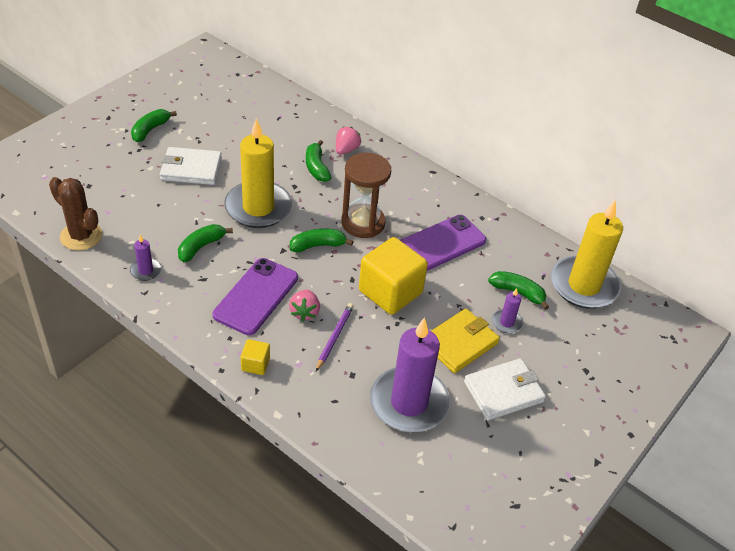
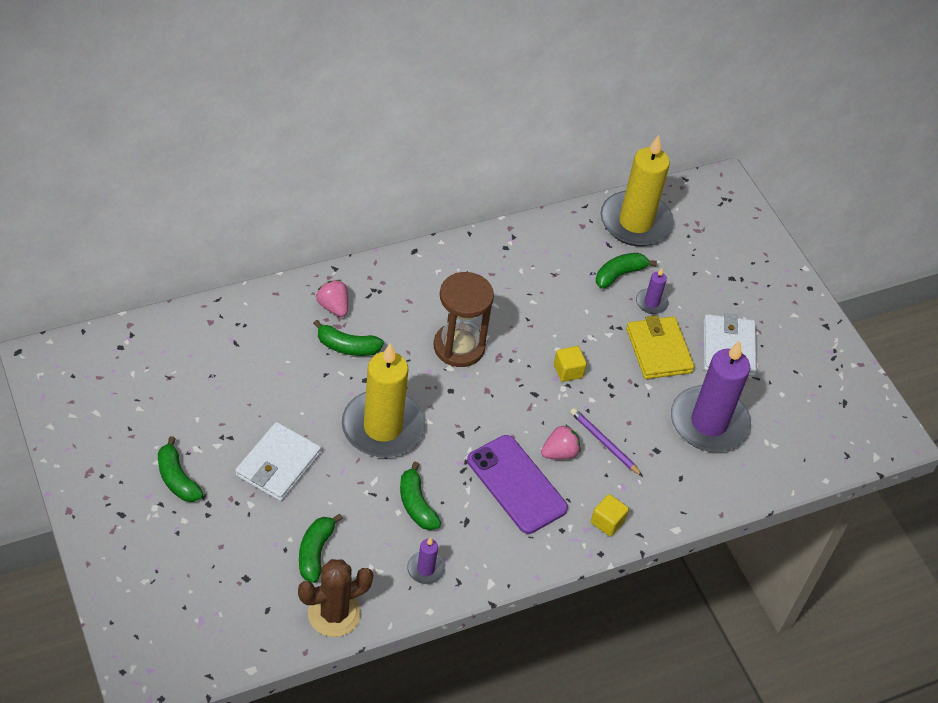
camera: 65 degrees left, 5 degrees up
pink strawberry [289,290,320,321] -> pink strawberry turned 60 degrees counterclockwise [541,424,581,459]
green banana [290,228,354,252] -> green banana moved to [299,514,343,583]
yellow cube [359,237,428,315] -> yellow cube [554,346,587,382], size x0.46
purple phone [400,215,486,271] -> none

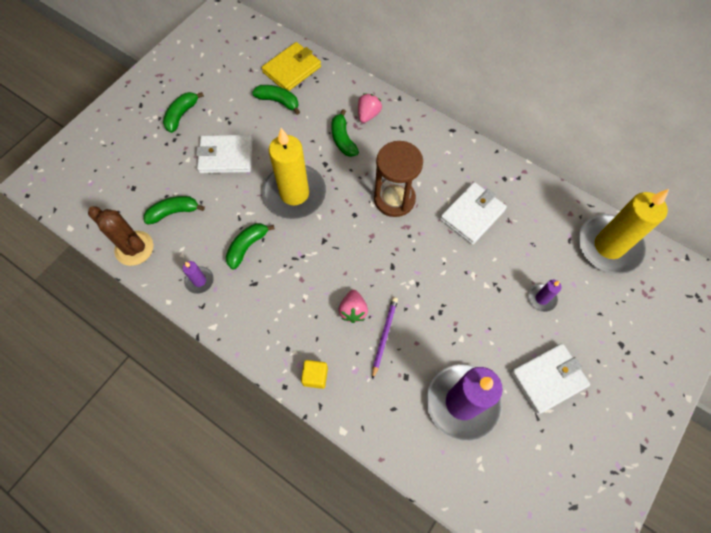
camera: 65 degrees right, 15 degrees up
purple phone [467,435,568,534] -> none
pink strawberry [541,424,581,459] -> pink strawberry turned 60 degrees clockwise [338,290,368,323]
yellow cube [554,346,587,382] -> none
green banana [596,253,657,289] -> green banana moved to [252,85,300,115]
yellow wallet [626,315,695,379] -> yellow wallet moved to [262,42,321,91]
none -> white wallet [440,182,507,245]

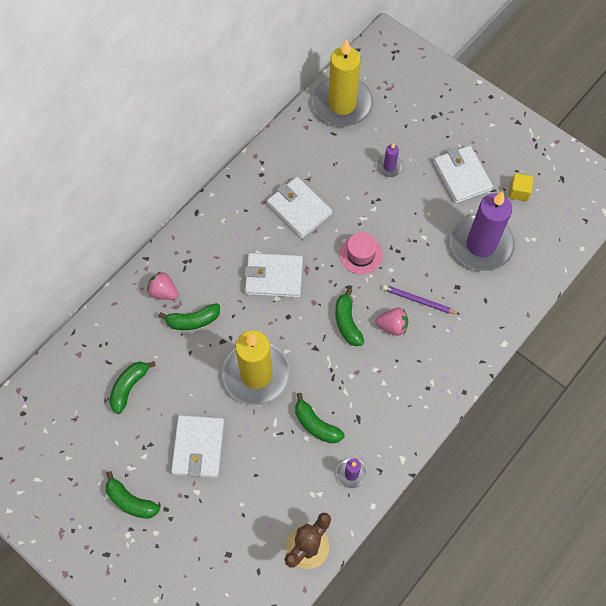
camera: 85 degrees left, 0 degrees up
green banana [144,196,205,225] -> green banana moved to [335,288,364,346]
yellow wallet [262,42,321,91] -> none
yellow cube [301,360,328,389] -> yellow cube moved to [509,173,534,201]
brown hourglass [374,141,423,217] -> white wallet [244,253,303,298]
none -> pink hat [339,232,383,274]

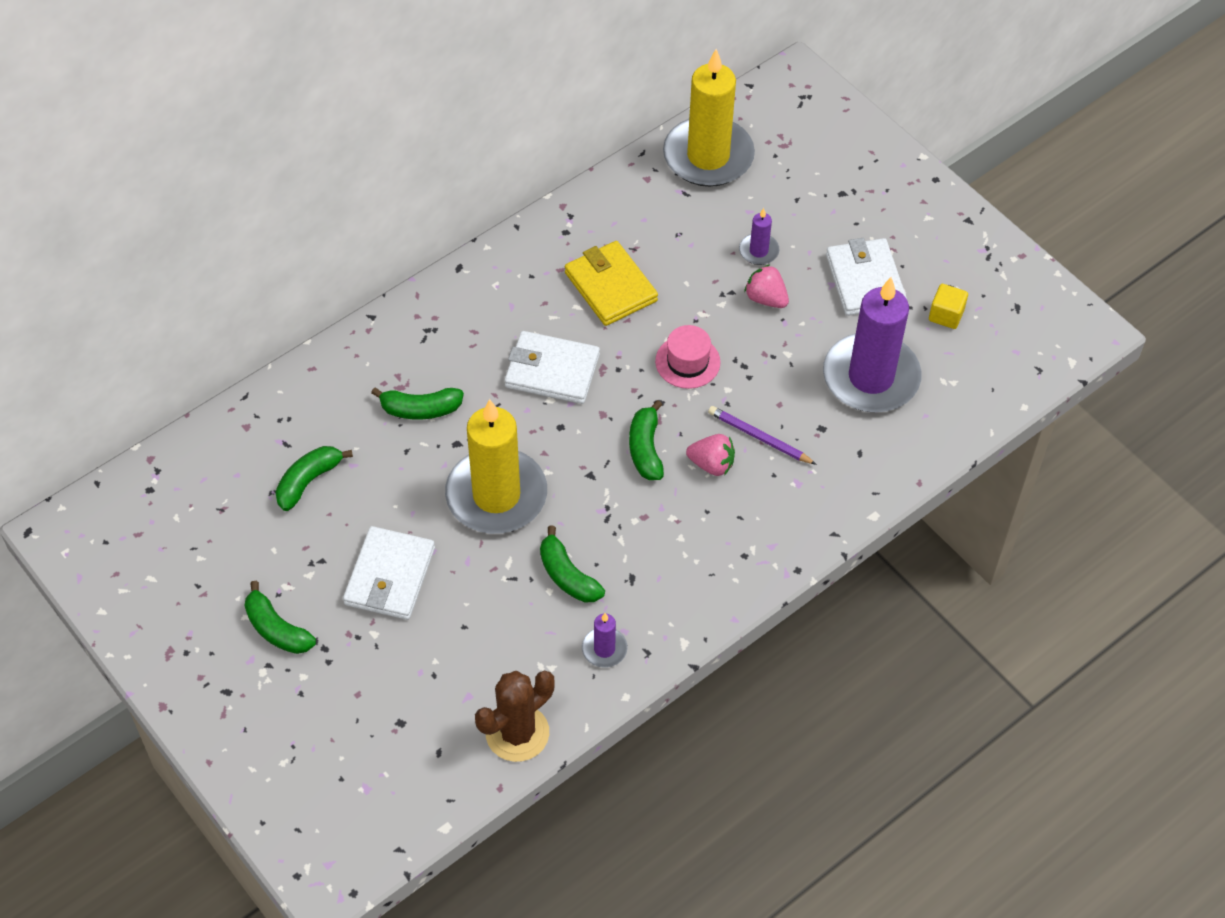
camera: 10 degrees right, 10 degrees down
pink strawberry [147,271,178,300] -> pink strawberry moved to [744,265,789,308]
white wallet [267,177,332,238] -> yellow wallet [565,241,658,326]

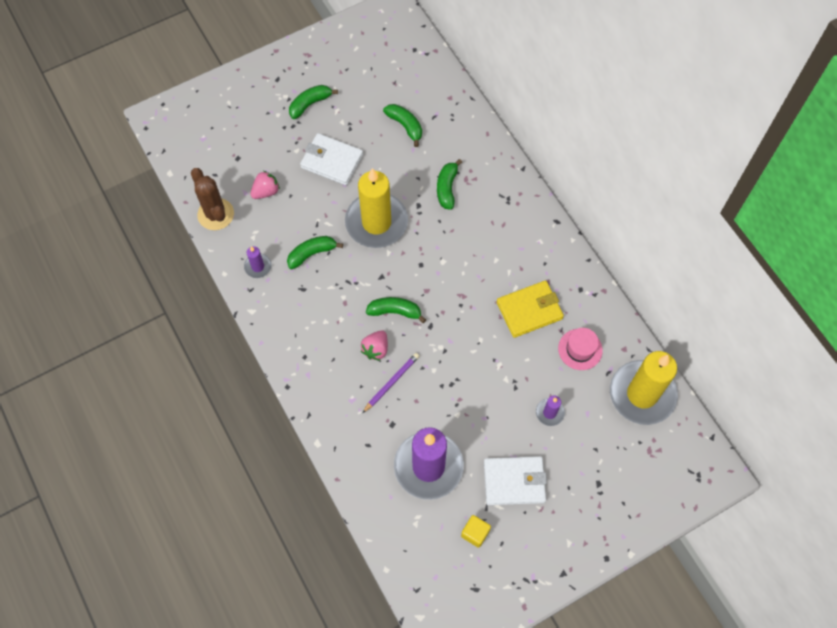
camera: 100 degrees right, 10 degrees up
white wallet [505,331,600,404] -> none
pink hat [655,325,721,389] -> pink hat moved to [558,328,603,370]
pink strawberry [744,265,789,308] -> pink strawberry moved to [250,171,280,199]

